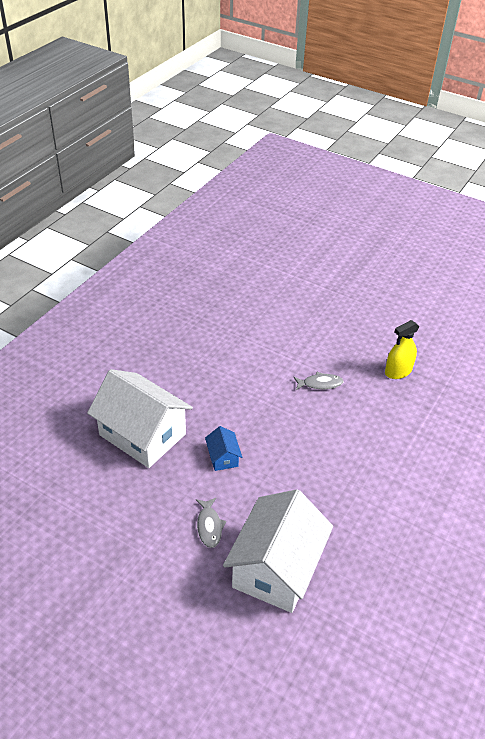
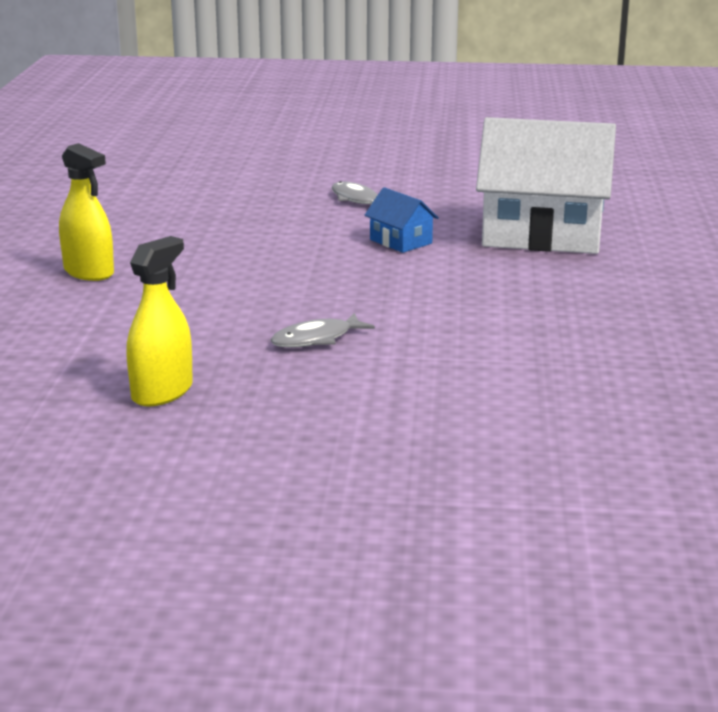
camera: 155 degrees right, 20 degrees down
white house [223,489,333,613] -> none
none -> yellow spray bottle [59,143,114,281]

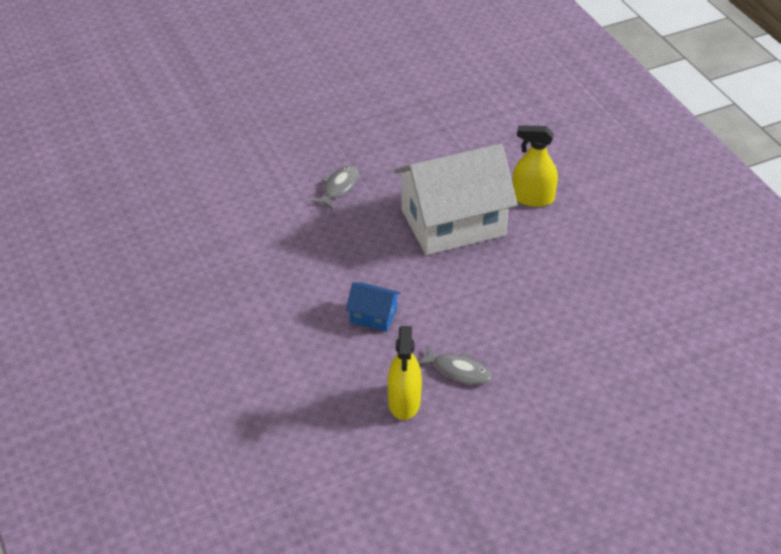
camera: 150 degrees right, 20 degrees up
yellow spray bottle [126,236,193,406] -> yellow spray bottle moved to [388,326,422,420]
white house [476,117,616,254] -> white house moved to [394,144,518,255]

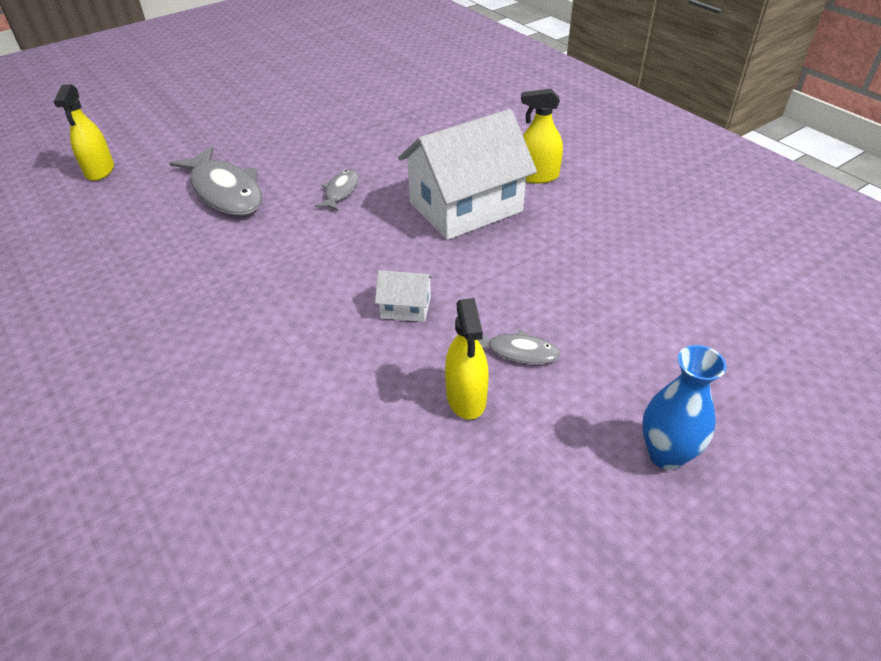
camera: 10 degrees left, 0 degrees up
blue house [346,282,401,332] -> white house [375,270,433,322]
none -> yellow spray bottle [54,84,114,181]
none -> grey fish [169,147,262,215]
none -> blue vase [642,345,727,470]

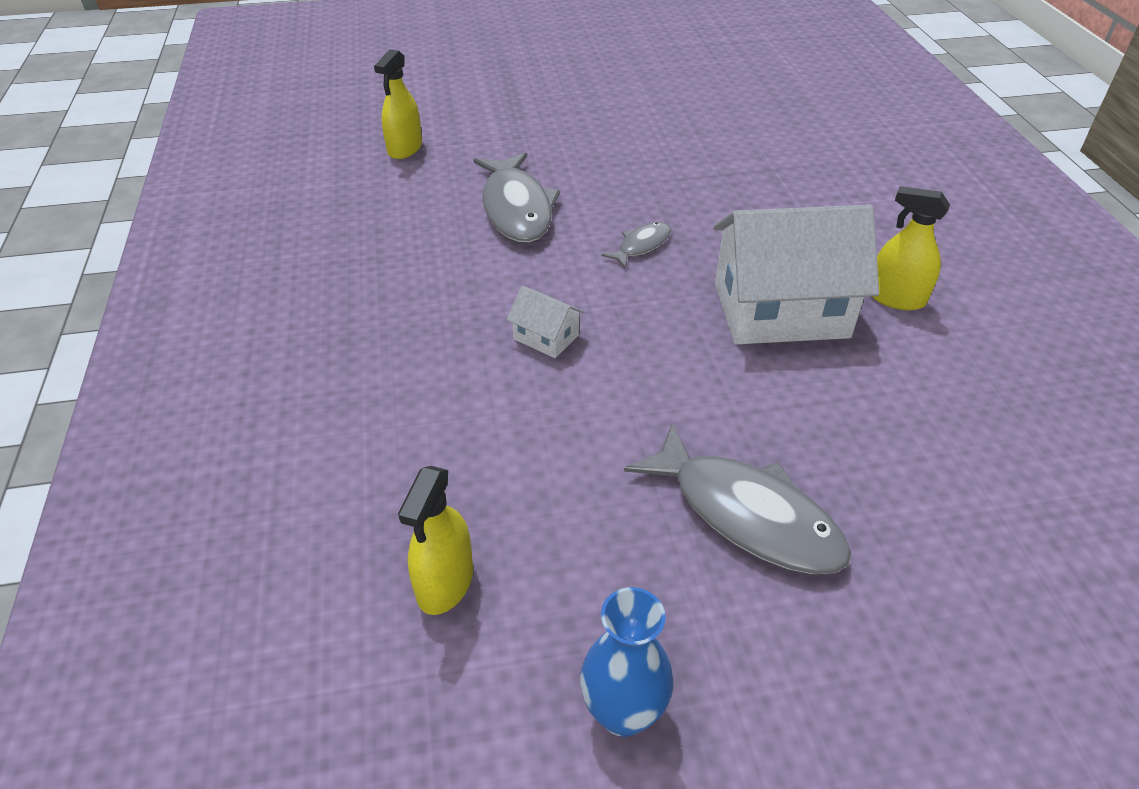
camera: 25 degrees right, 0 degrees up
white house [375,270,433,322] -> white house moved to [507,286,584,358]
yellow spray bottle [445,298,489,420] -> yellow spray bottle moved to [398,466,473,615]
grey fish [478,329,561,364] -> grey fish [624,423,851,574], size x2.00
blue vase [642,345,727,470] -> blue vase moved to [580,587,674,737]

